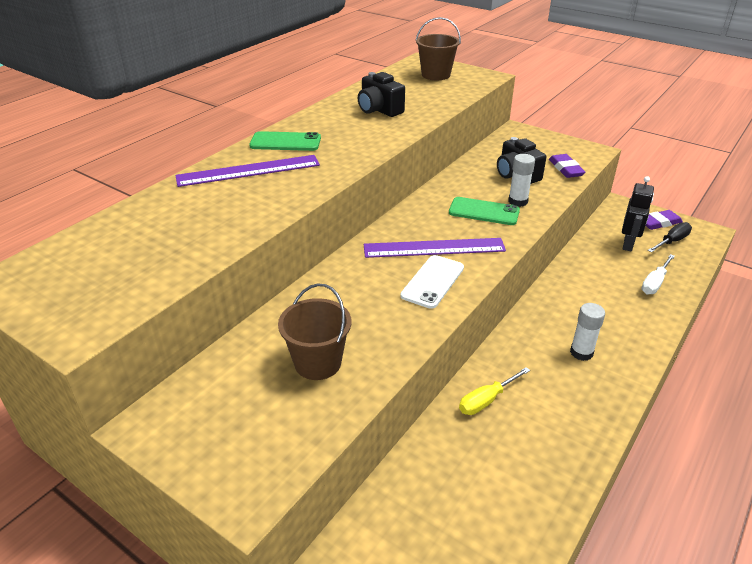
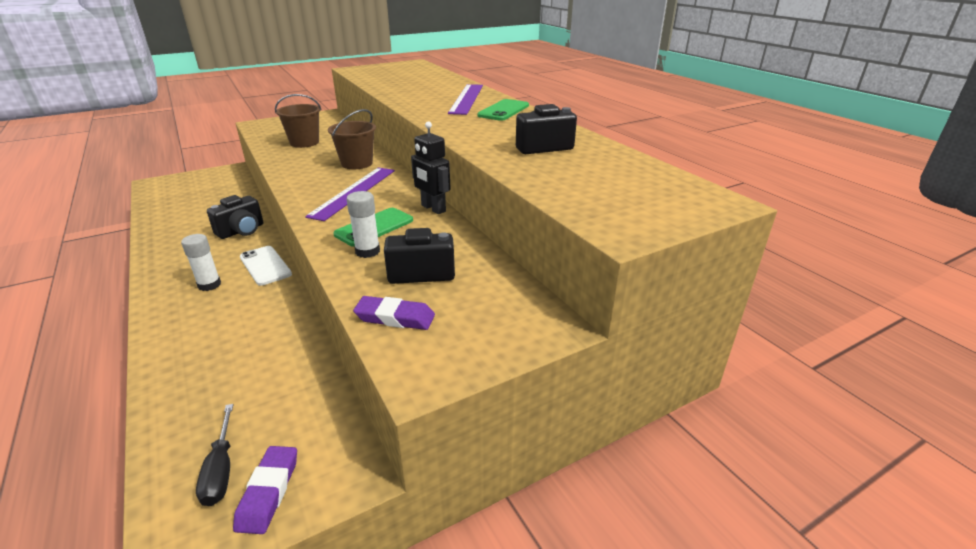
camera: 115 degrees right, 5 degrees down
white phone [400,255,464,309] -> white phone moved to [240,246,292,286]
brown bucket [416,17,461,80] -> brown bucket moved to [328,109,376,169]
yellow screwdriver [459,367,530,415] -> black camera [207,195,263,239]
black robot [622,176,654,251] -> black robot moved to [411,121,451,214]
white screwdriver [641,254,675,295] -> none

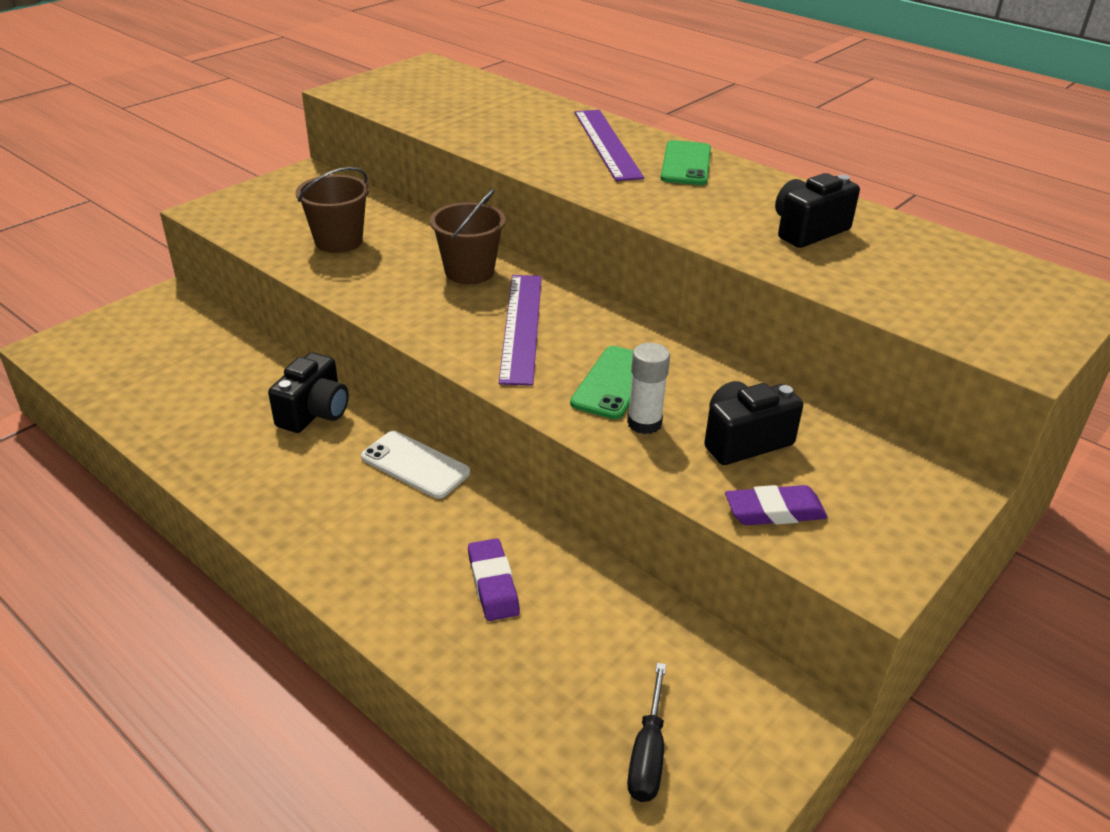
camera: 20 degrees left, 5 degrees up
white glue stick [181,234,221,291] -> none
black screwdriver [196,404,233,506] -> black screwdriver turned 45 degrees clockwise [627,663,666,802]
purple eraser [233,446,297,534] -> purple eraser moved to [468,538,520,621]
black robot [411,121,451,214] -> none

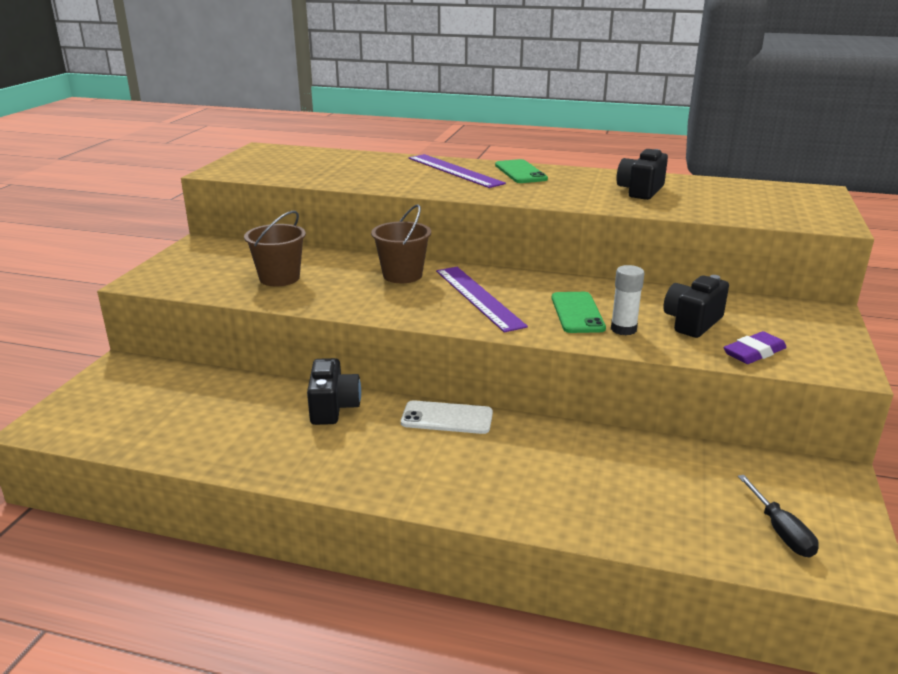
camera: 25 degrees left, 10 degrees down
purple eraser [468,538,520,621] -> none

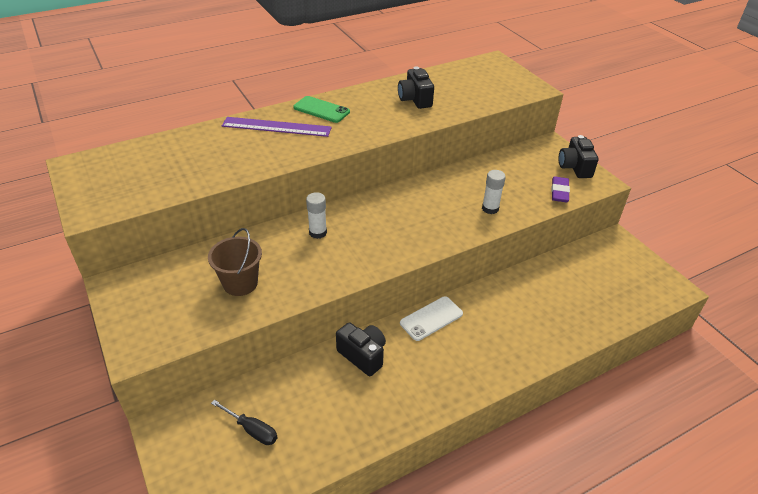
camera: 45 degrees left, 15 degrees up
brown bucket [371,204,431,283] -> white glue stick [306,192,327,239]
purple ruler [436,267,528,333] -> none
green phone [552,292,606,333] -> none
black camera [663,275,729,338] -> black camera moved to [558,135,599,178]
black screwdriver [738,475,819,558] -> black screwdriver moved to [211,400,278,445]

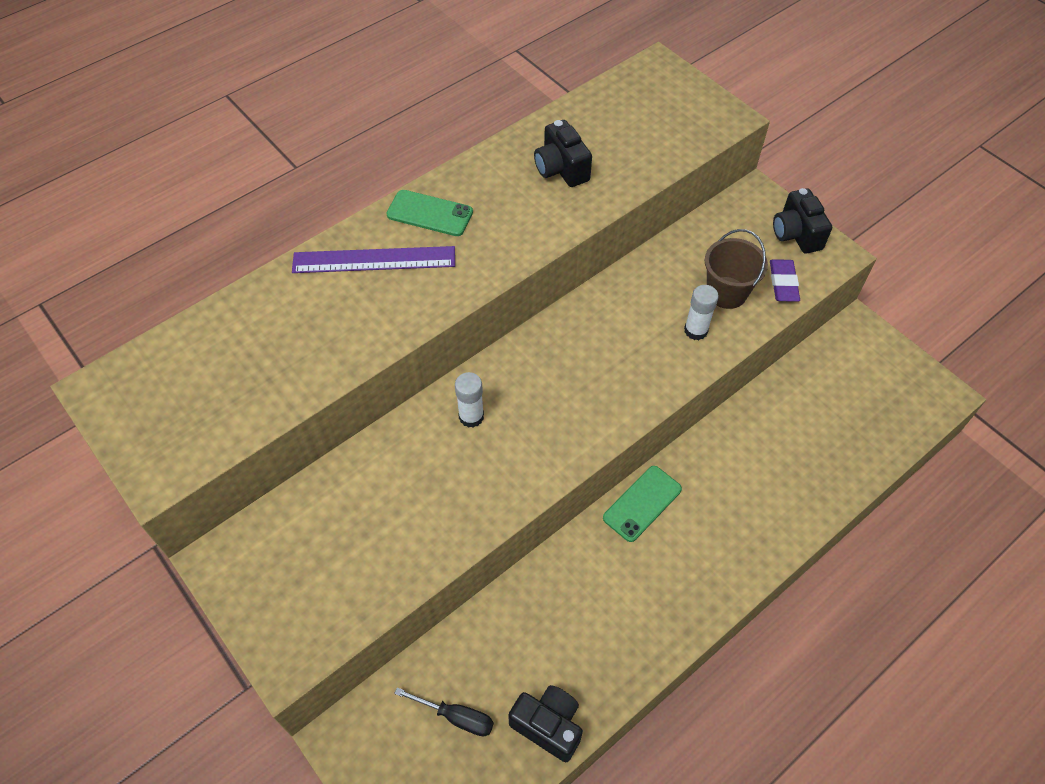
camera: 10 degrees left, 15 degrees up
brown bucket [208,228,262,296] -> brown bucket moved to [705,229,768,309]
black camera [336,322,386,376] -> black camera moved to [508,685,583,762]
white phone [400,296,463,341] -> green phone [603,466,682,542]

